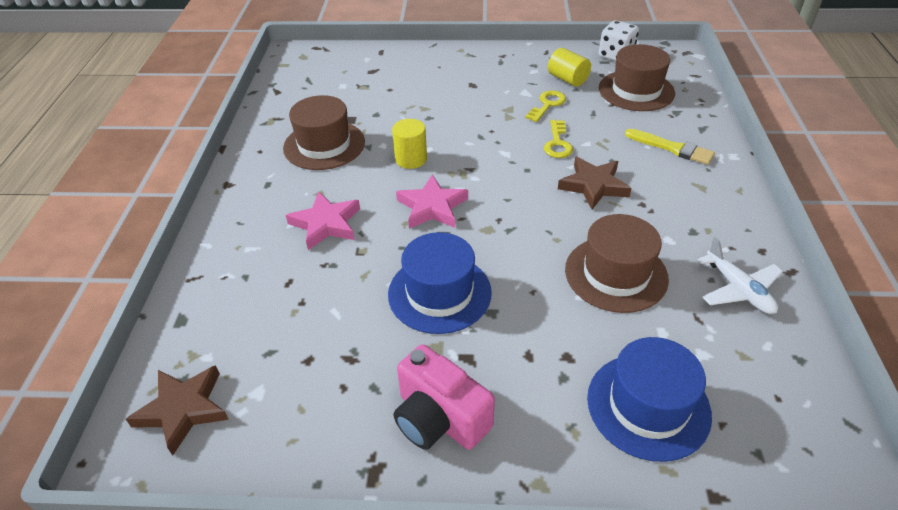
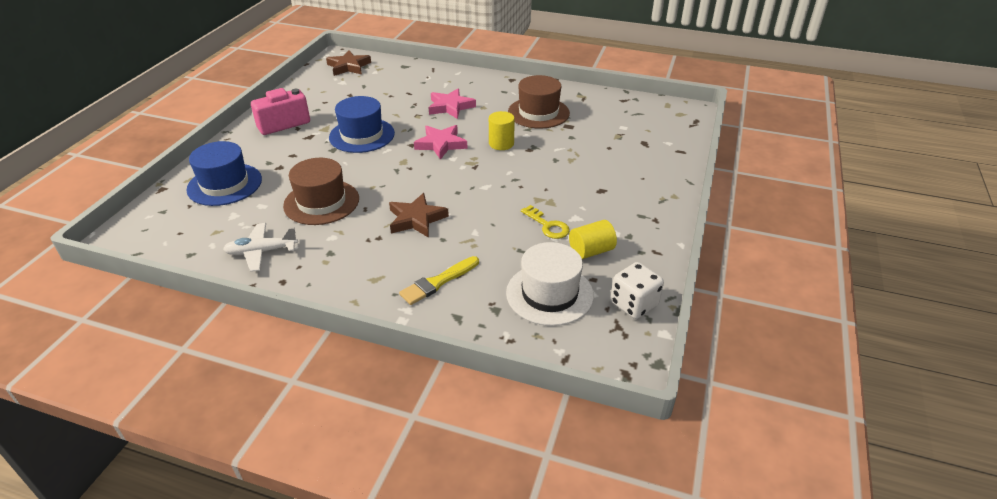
camera: 105 degrees right, 5 degrees down
yellow key [544,120,573,158] -> none
brown hat [599,44,675,111] -> white hat [506,242,594,326]

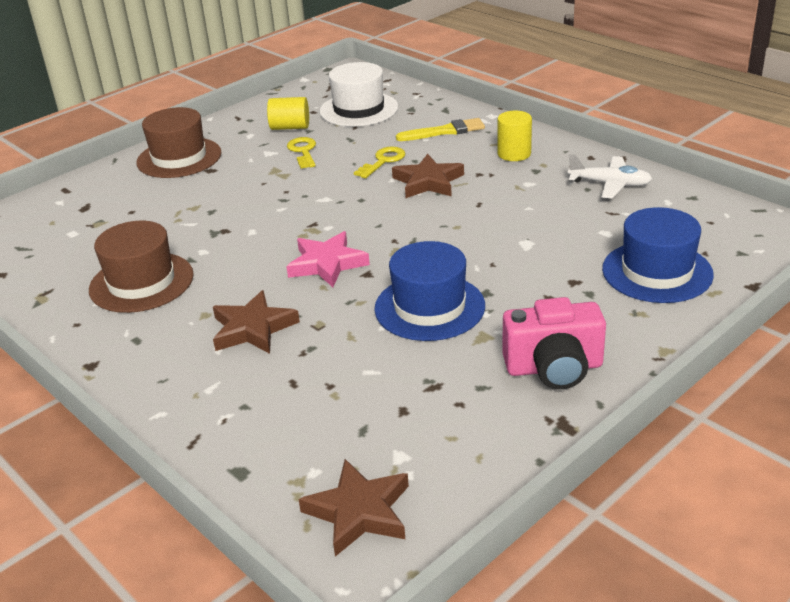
camera: 150 degrees left, 5 degrees down
brown hat [283,158,359,225] -> brown hat moved to [136,107,221,178]
pink star [429,88,476,119] -> brown star [213,290,300,354]
yellow cylinder [489,111,515,150] -> yellow cylinder moved to [498,111,532,161]
white dice [610,262,664,319] -> none
none -> yellow key [354,146,406,178]

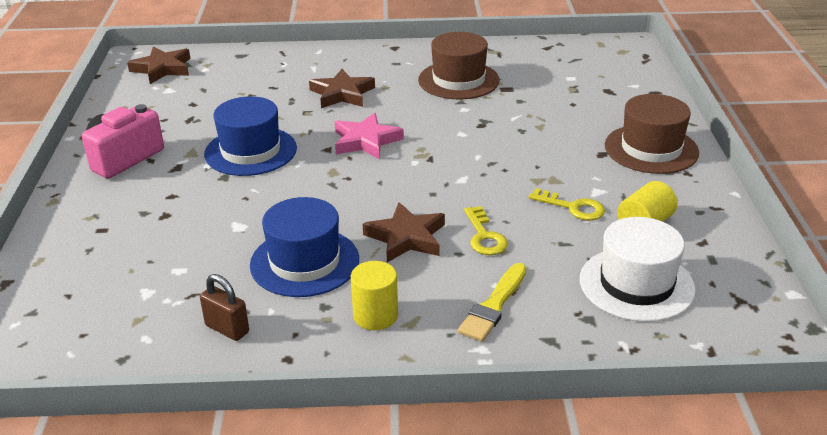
camera: 130 degrees right, 0 degrees up
white plane [568,154,652,199] -> brown padlock [200,274,249,341]
blue hat [602,207,714,303] -> blue hat moved to [250,197,359,297]

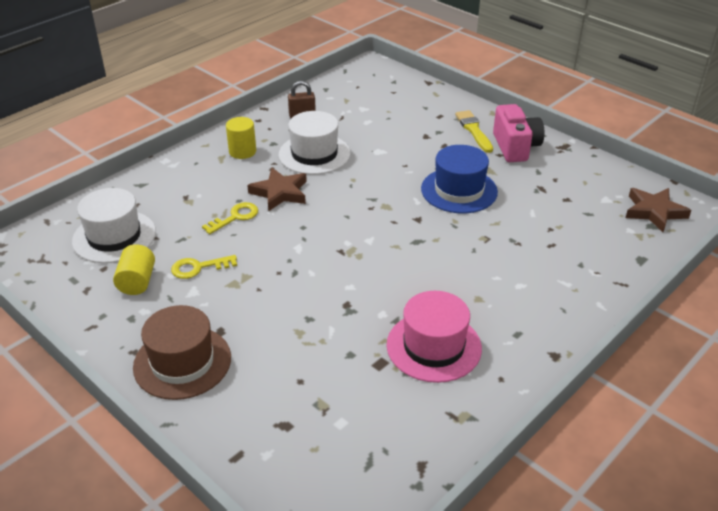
camera: 135 degrees right, 5 degrees up
blue hat [250,197,359,297] -> white hat [278,111,350,175]
brown star [309,69,375,108] -> none
pink star [335,113,404,160] -> none
brown hat [418,32,500,99] -> pink hat [387,291,482,383]
yellow brush [458,263,526,342] -> yellow brush moved to [455,110,493,153]
yellow key [464,206,508,255] -> yellow key turned 105 degrees clockwise [202,202,258,234]

